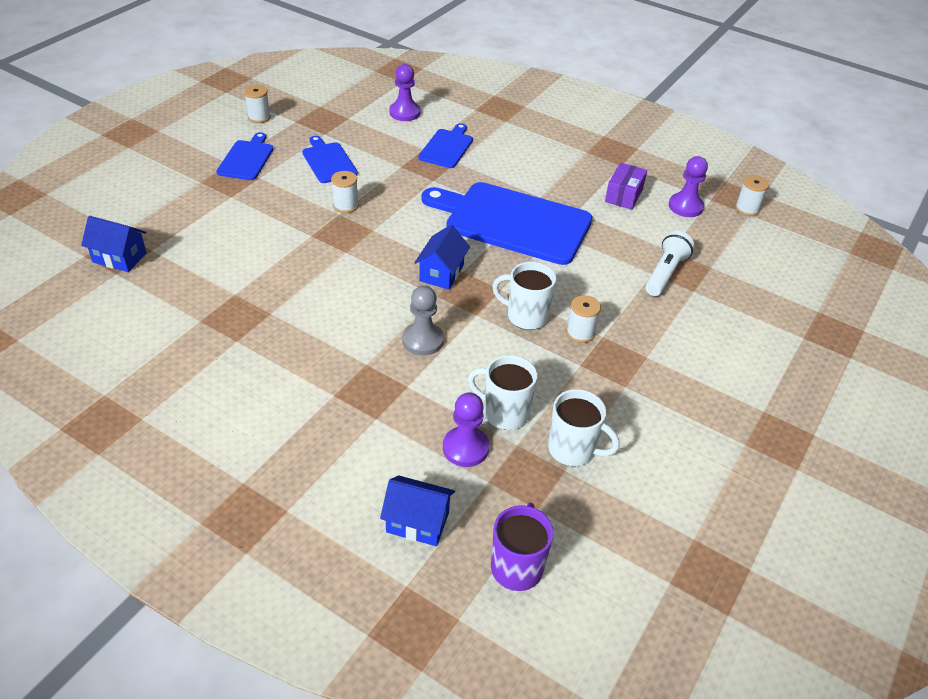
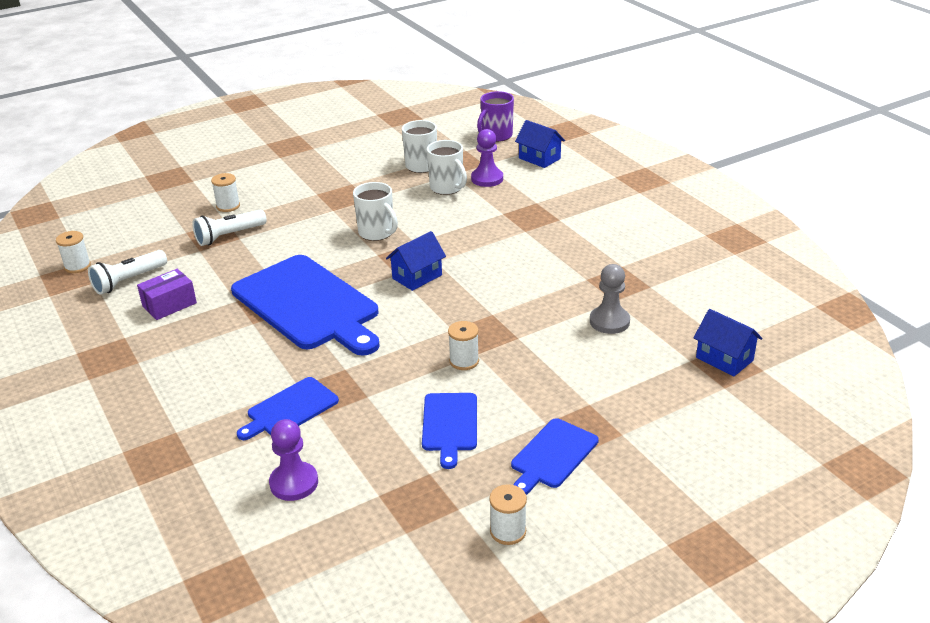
camera: 150 degrees left, 10 degrees down
grey pawn [402,286,444,356] -> grey pawn moved to [590,264,630,334]
white spool [566,295,601,343] -> white spool moved to [211,173,240,212]
purple pawn [669,156,708,217] -> white flashlight [88,250,167,295]

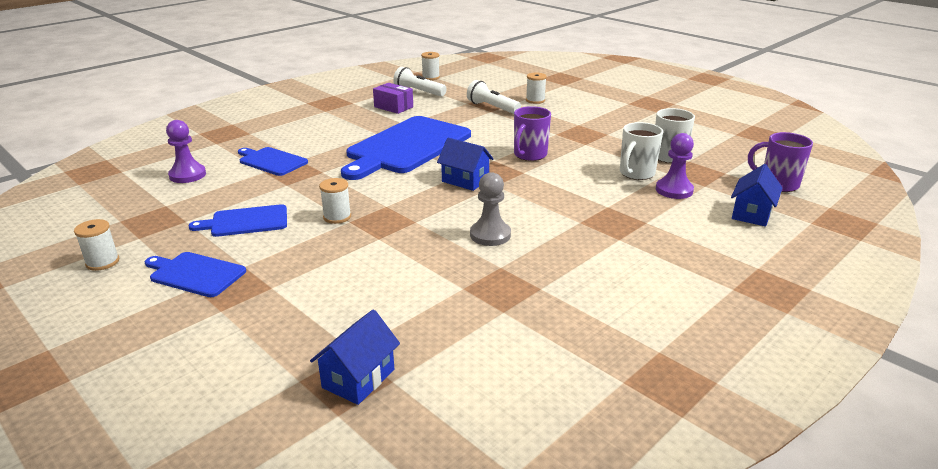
camera: 75 degrees right, 5 degrees down
white mug [353,182,398,241] -> purple mug [514,106,551,161]
grey pawn [590,264,630,334] -> grey pawn moved to [470,172,511,246]

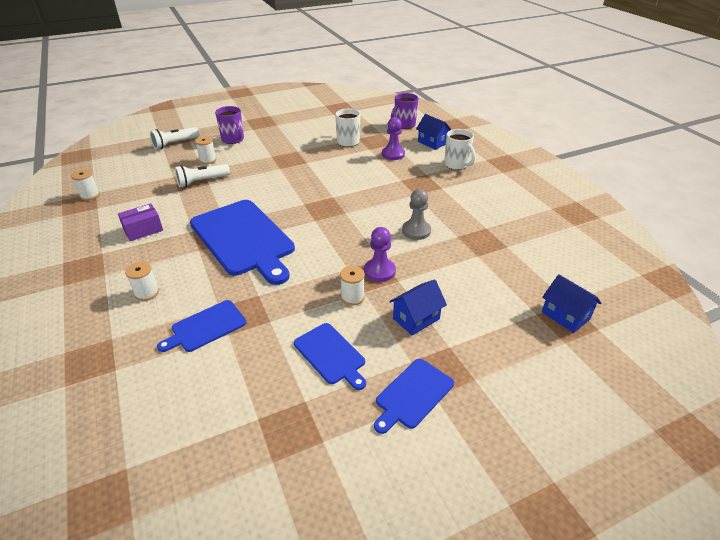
camera: 70 degrees left, 10 degrees up
white spool [74,219,119,271] -> white spool moved to [125,262,159,301]
purple pawn [166,120,206,183] -> purple pawn moved to [364,227,396,282]
blue cutting board [188,204,287,237] -> blue cutting board turned 45 degrees counterclockwise [294,323,366,390]
white flashlight [393,67,447,96] -> white flashlight moved to [150,127,199,149]
blue house [437,138,494,191] -> blue house moved to [389,280,447,336]
purple mug [514,106,551,161] -> purple mug moved to [215,106,244,144]
white mug [620,122,663,180] -> white mug moved to [444,129,475,170]

